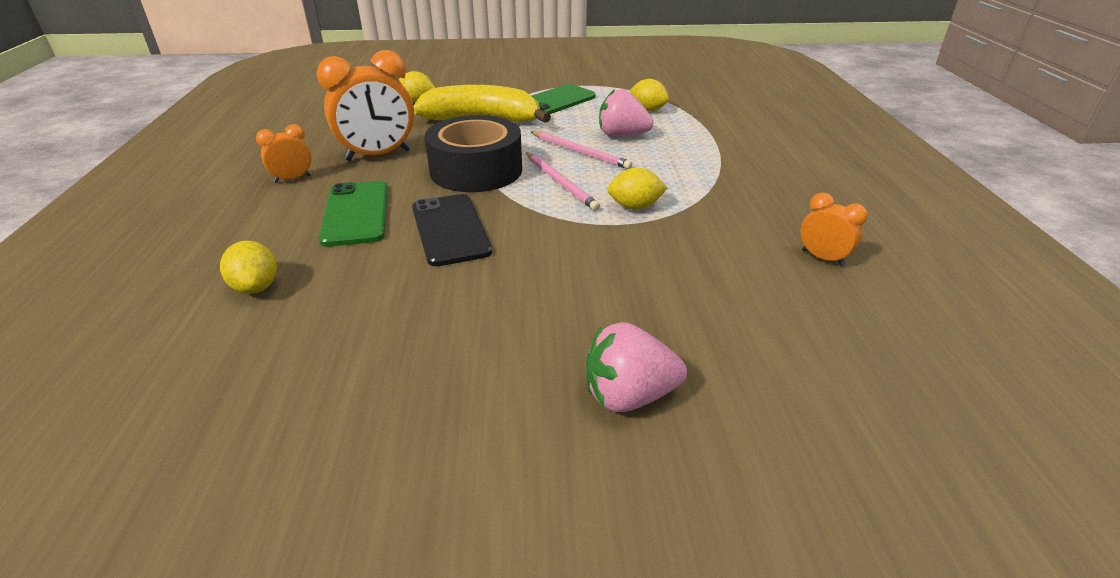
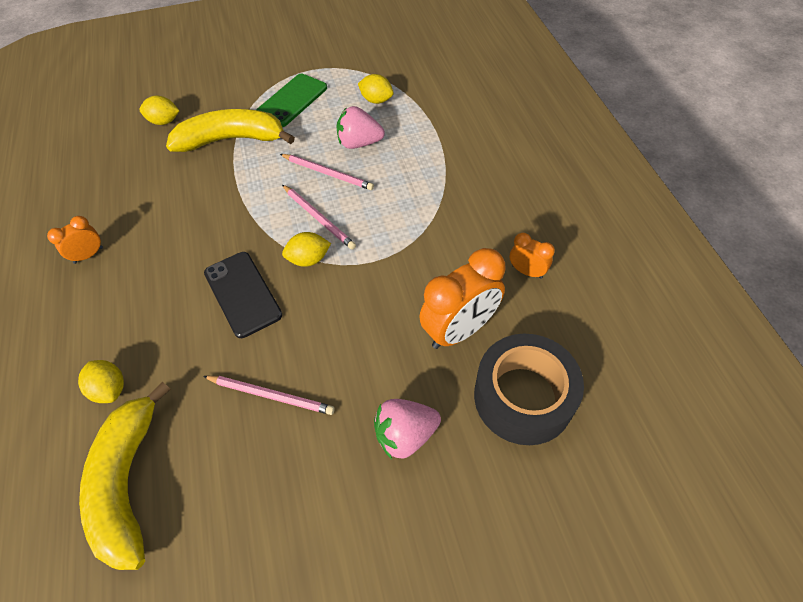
camera: 10 degrees left, 20 degrees up
orange clock [317,50,414,161] -> orange clock moved to [419,248,506,349]
green phone [319,181,388,247] -> none
black tape [424,115,522,192] -> black tape moved to [474,334,584,445]
yellow lemon [607,168,667,210] -> yellow lemon moved to [282,232,331,267]
none -> yellow banana [79,382,171,570]
none -> pink pencil [203,376,335,415]

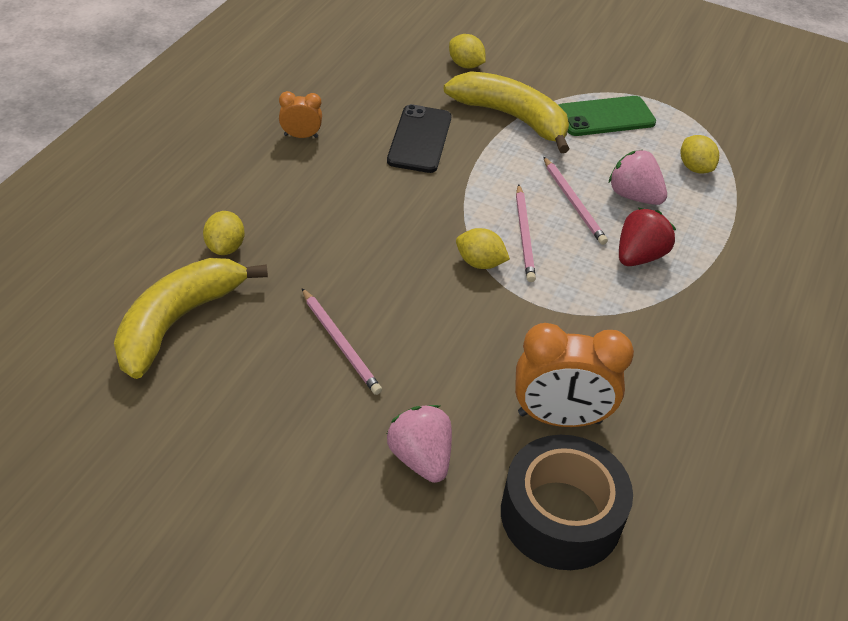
camera: 35 degrees right, 10 degrees down
black phone [204,252,282,338] -> black phone moved to [387,104,452,173]
pink strawberry [374,399,441,459] -> pink strawberry turned 45 degrees clockwise [387,405,452,483]
orange clock [510,233,555,279] -> none
none -> red strawberry [619,208,676,266]

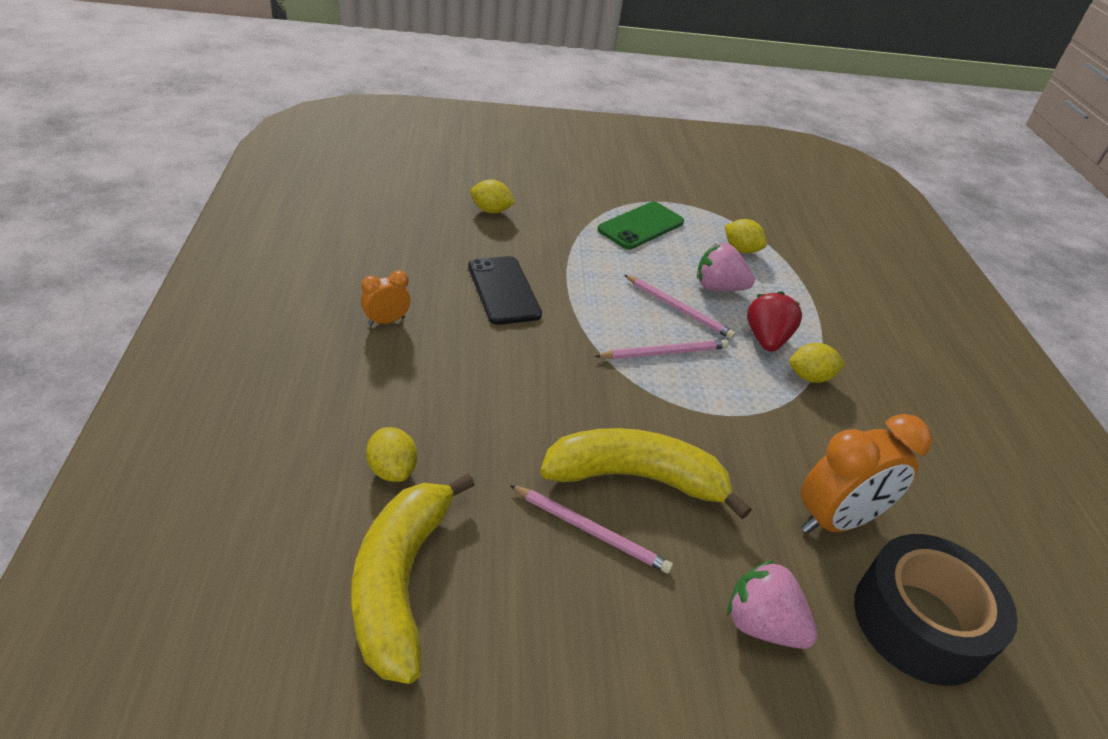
camera: 30 degrees left, 5 degrees down
yellow banana [444,71,570,153] -> yellow banana moved to [540,428,752,519]
yellow lemon [456,228,510,269] -> yellow lemon moved to [789,343,845,383]
pink pencil [516,184,536,282] -> pink pencil turned 75 degrees counterclockwise [595,340,729,359]

